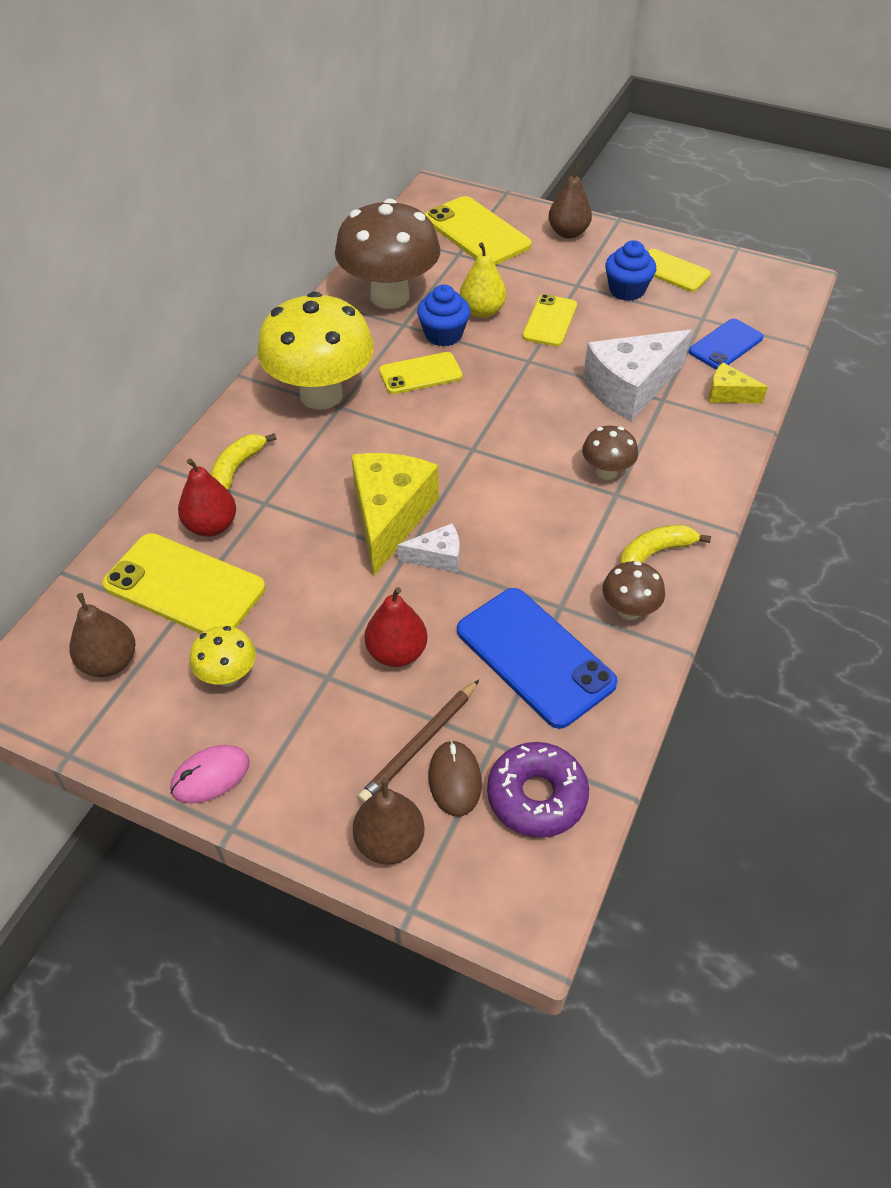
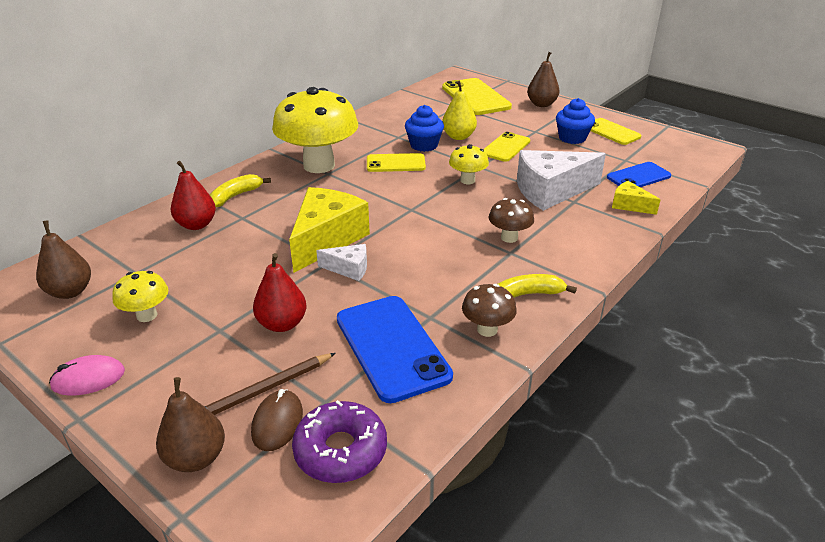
camera: 15 degrees right, 15 degrees down
yellow phone [102,533,265,634] -> none
brown mushroom [335,199,440,309] -> none
none -> yellow mushroom [449,144,489,184]

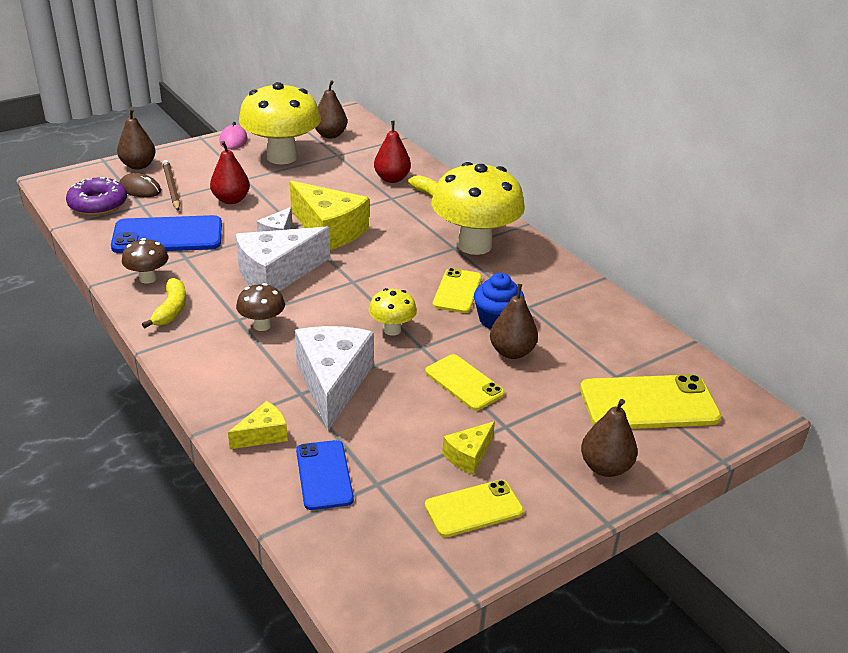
camera: 105 degrees right, 0 degrees up
yellow mushroom [112,271,168,322] -> yellow mushroom [239,82,321,165], size x2.18
yellow pear [442,81,477,140] -> brown pear [490,284,538,359]
blue cupcake [556,98,595,144] -> yellow cheese [442,421,495,475]
none -> white cheese [236,227,330,291]

